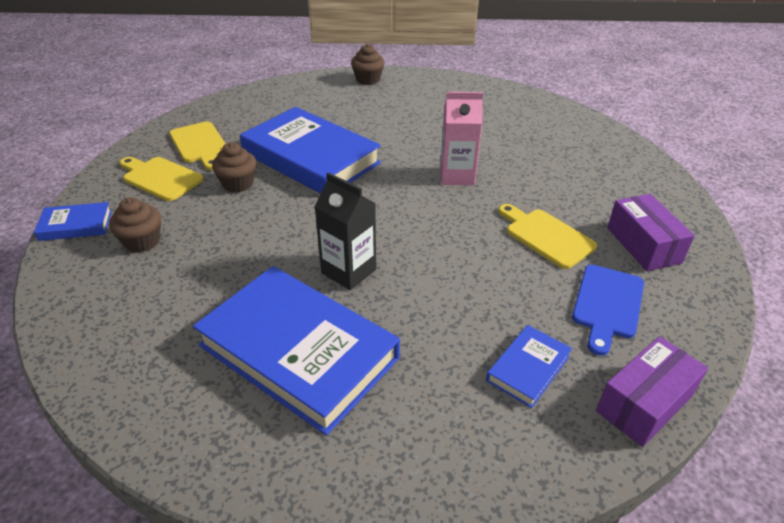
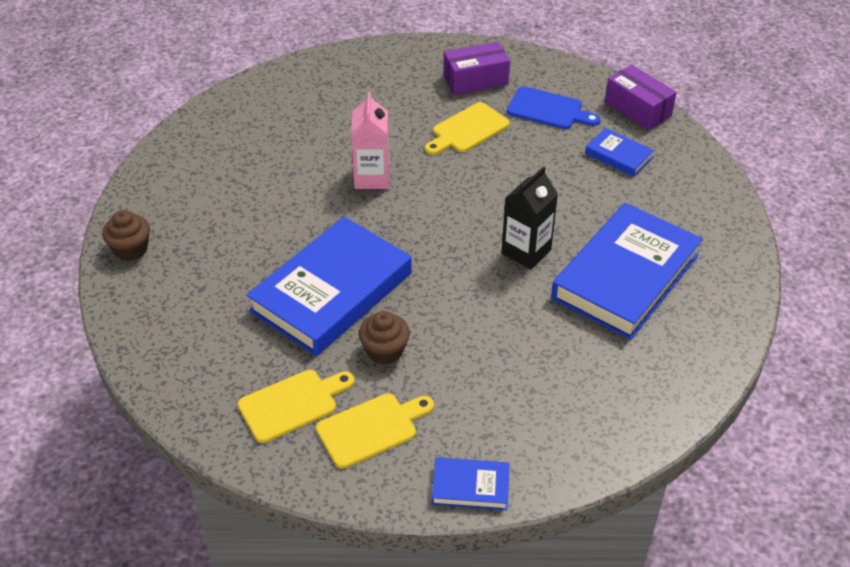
camera: 90 degrees left, 5 degrees up
blue book [34,202,112,241] -> blue book turned 75 degrees counterclockwise [432,457,510,510]
brown cupcake [109,197,161,252] -> none
yellow cutting board [120,157,204,201] -> yellow cutting board turned 150 degrees counterclockwise [316,393,434,469]

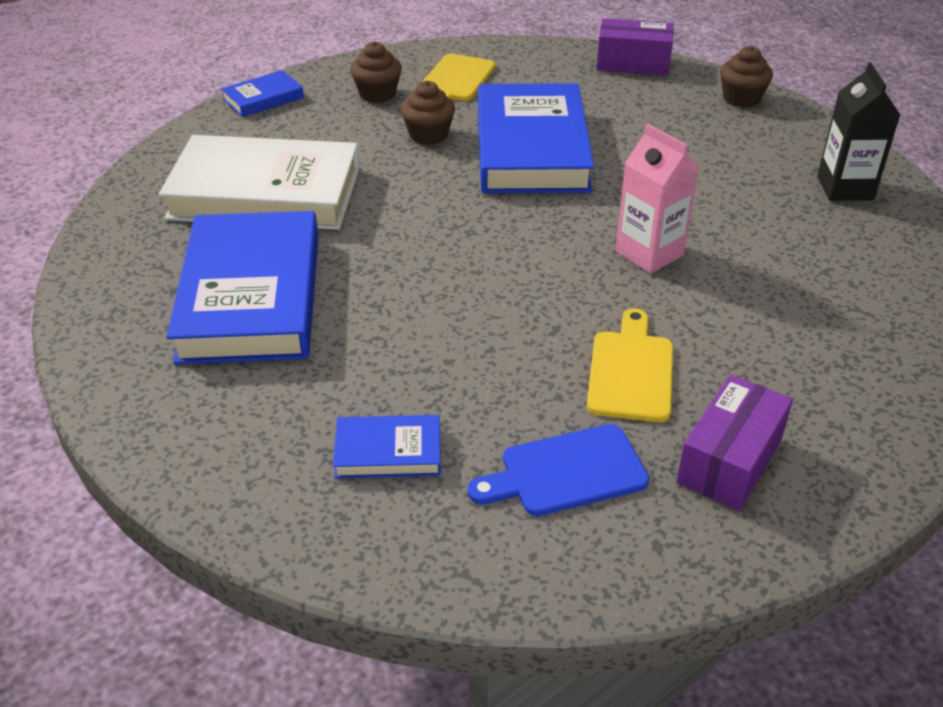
camera: 140 degrees right, 5 degrees down
yellow cutting board [316,393,434,469] -> brown cupcake [350,41,402,103]
black carton [502,166,558,270] -> black carton moved to [817,62,900,201]
purple box [605,65,677,130] -> purple box moved to [596,18,674,76]
none -> white book [159,135,360,230]

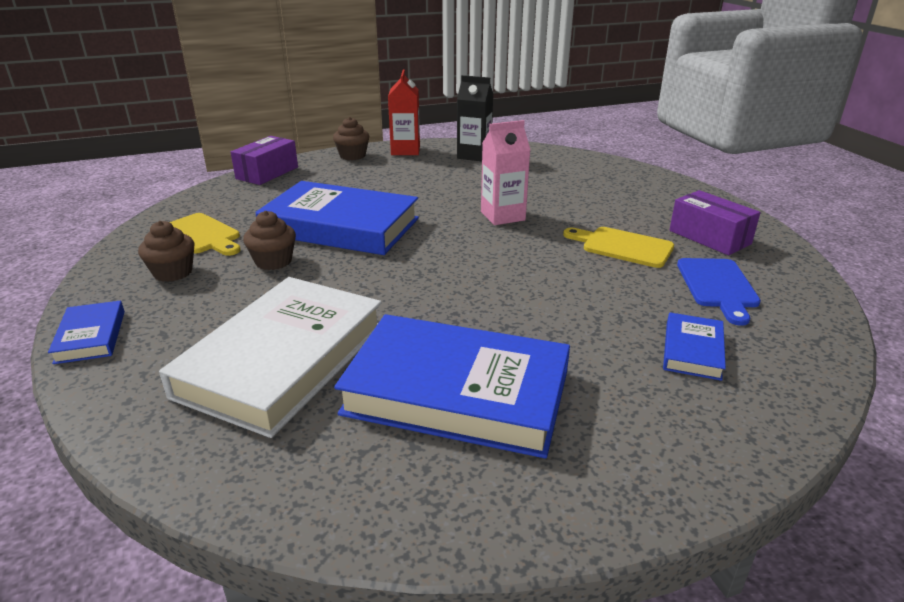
camera: 70 degrees left, 10 degrees down
none -> red carton [388,70,420,155]

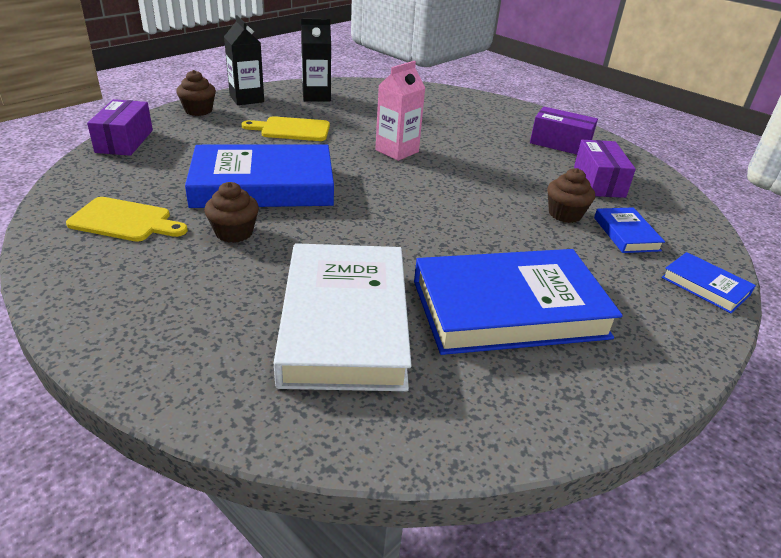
camera: 30 degrees left, 5 degrees up
blue book [48,301,125,364] -> blue book moved to [662,252,756,313]
brown cupcake [138,221,194,282] -> brown cupcake moved to [547,168,595,223]
red carton [388,70,420,155] -> black carton [224,15,264,105]
yellow cutting board [563,227,674,268] -> yellow cutting board moved to [241,116,330,141]
blue cutting board [677,258,761,326] -> purple box [574,140,636,198]

